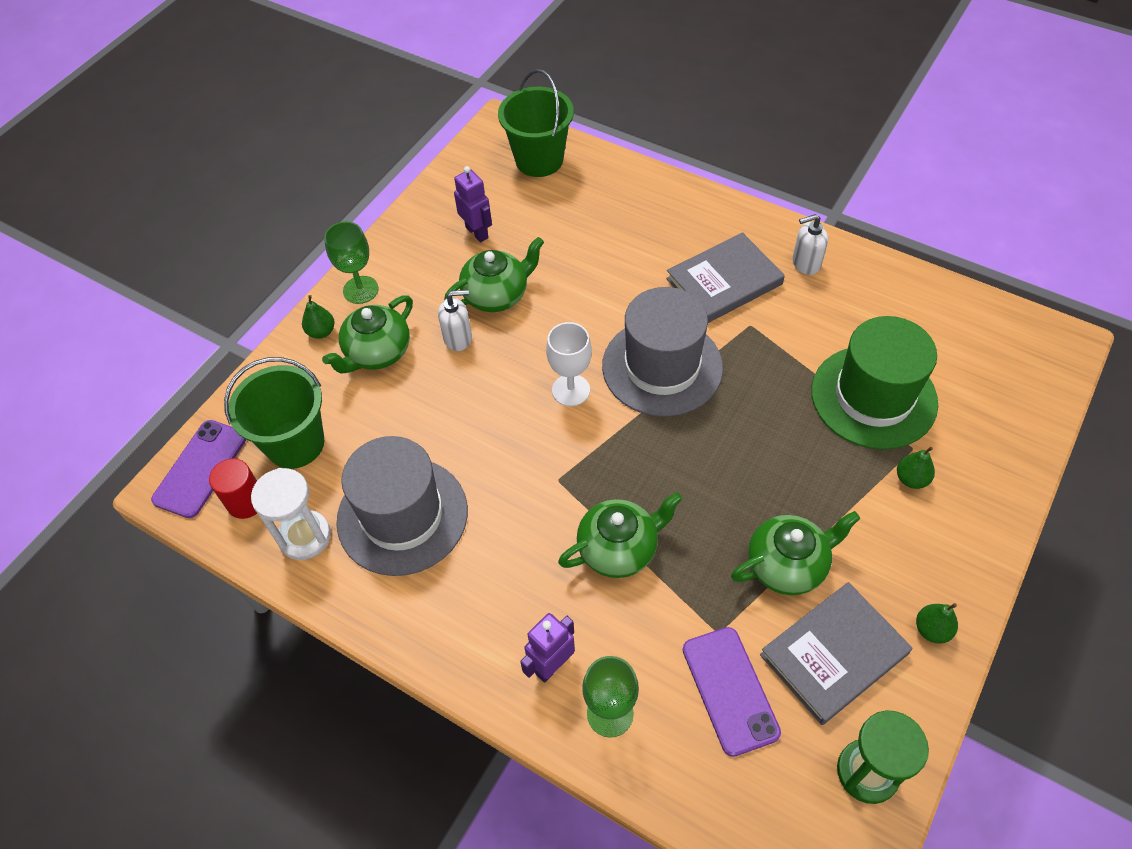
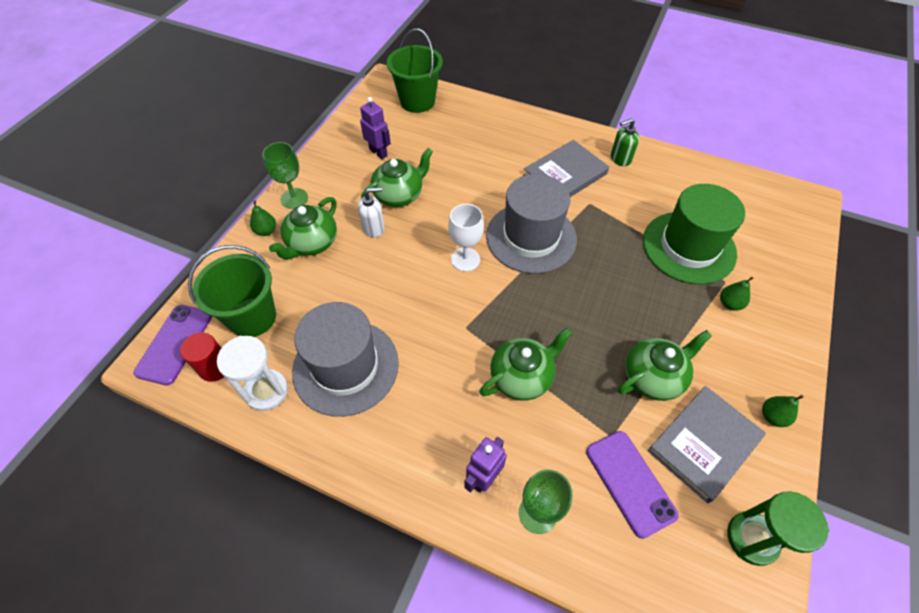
camera: 10 degrees left, 0 degrees up
white soap dispenser [793,214,828,275] -> green soap dispenser [611,118,639,166]

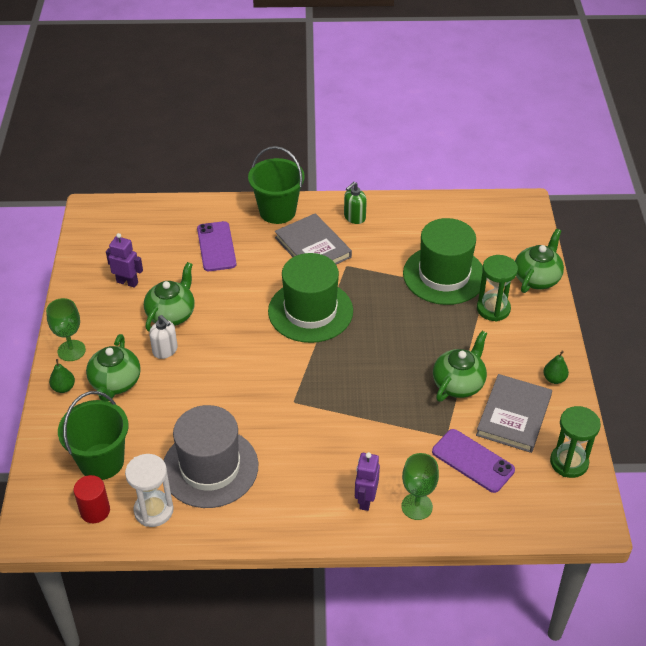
camera: 25 degrees left, 10 degrees down
purple phone [134,305,212,385] -> purple phone moved to [197,221,236,271]
white soap dispenser [358,187,384,238] -> white soap dispenser turned 90 degrees clockwise [149,315,178,359]
green bucket [387,28,443,113] -> green bucket moved to [248,146,305,224]
white goblet [448,204,484,272] -> none
green teapot [480,328,572,401] -> green teapot moved to [515,229,564,293]
grey hat [486,174,577,274] -> green hat [268,253,353,343]
grey book [523,140,609,197] -> grey book turned 60 degrees counterclockwise [275,213,352,264]
green pear [720,277,754,311] -> green hourglass [477,255,518,322]

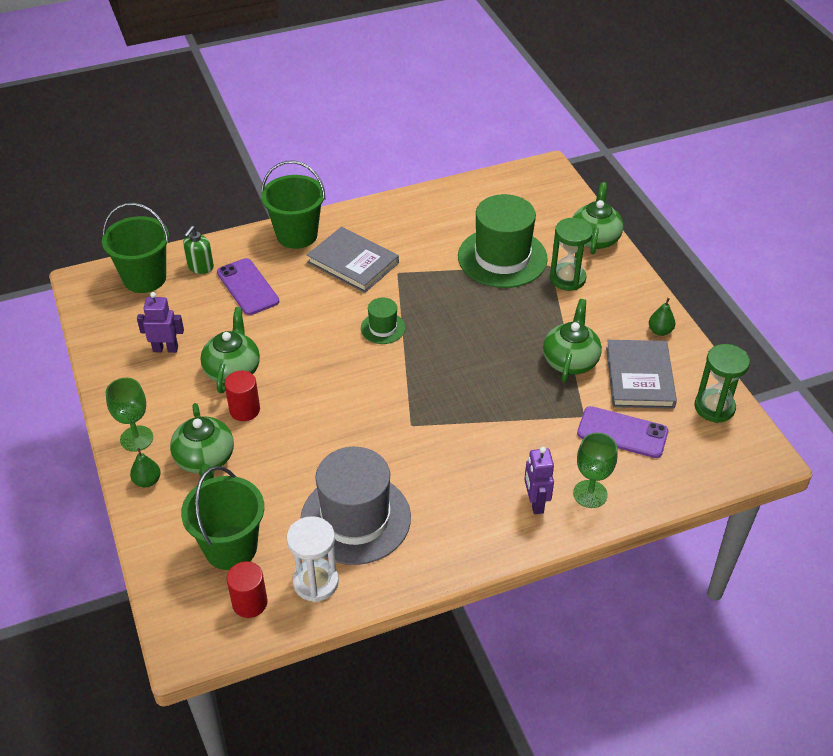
camera: 20 degrees left, 0 degrees up
white soap dispenser [149,315,178,359] -> red cylinder [225,371,260,421]
green hat [268,253,353,343] -> green hat [361,298,406,344], size x0.47
green soap dispenser [344,182,367,224] -> green soap dispenser moved to [183,226,214,274]
none -> green bucket [102,203,169,293]

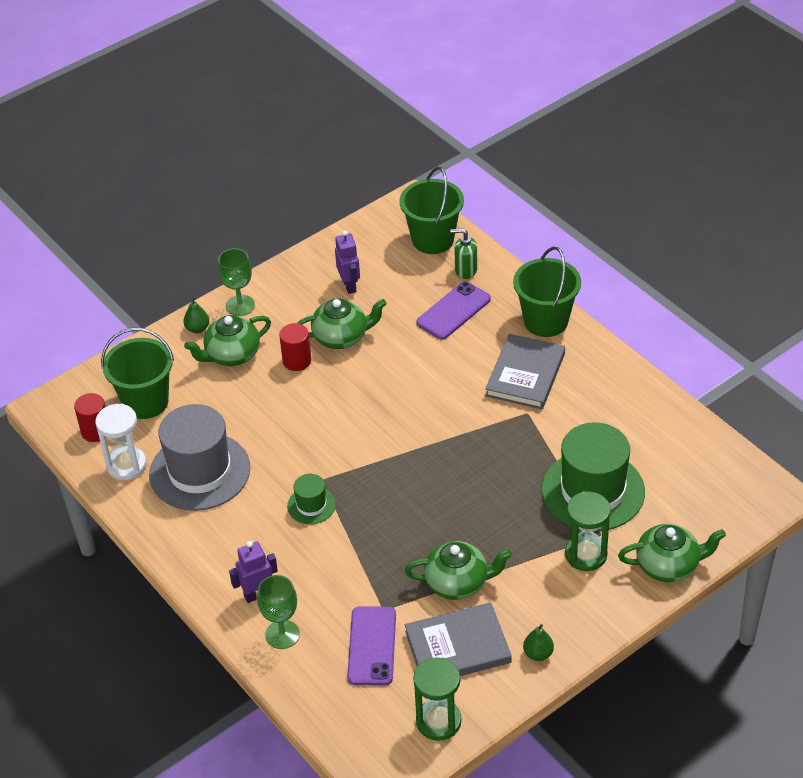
camera: 75 degrees right, 0 degrees up
green hat [361,298,406,344] -> green hat moved to [287,474,336,524]

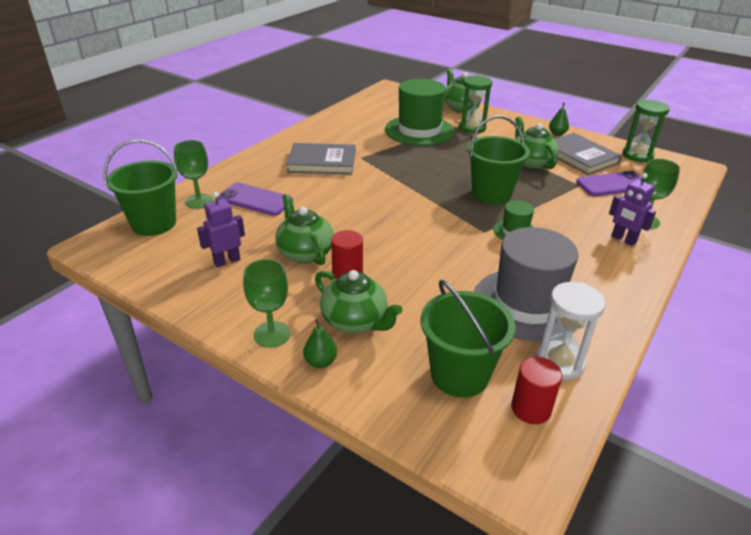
camera: 110 degrees left, 10 degrees down
green soap dispenser [450,228,477,279] -> green goblet [174,140,213,209]
green bucket [513,247,581,337] -> green bucket moved to [467,116,530,204]

